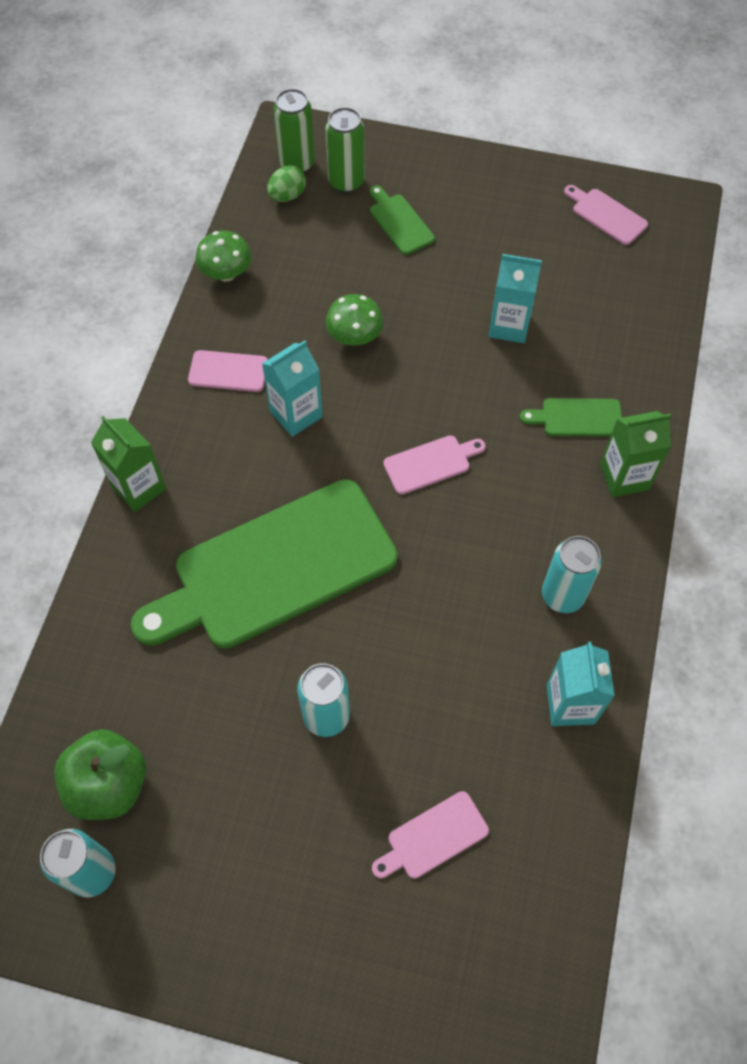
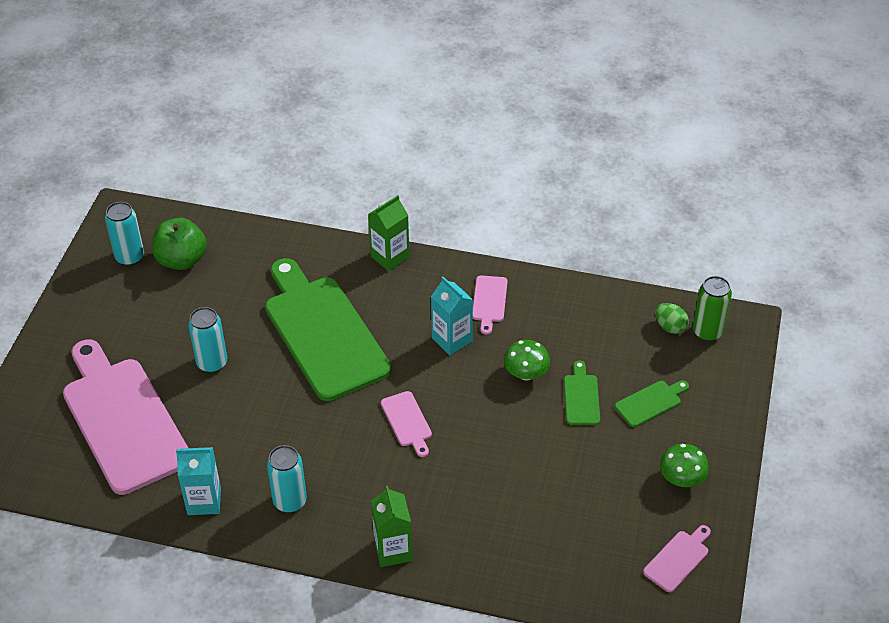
camera: 90 degrees right, 15 degrees down
green mushroom [195,231,252,282] -> green mushroom moved to [660,444,709,487]
green can [326,107,365,193] -> none
pink cutting board [372,791,489,879] -> pink cutting board [63,339,188,495], size x2.46
turquoise carton [488,254,542,343] -> none
green cutting board [520,398,622,437] -> green cutting board moved to [564,360,600,425]

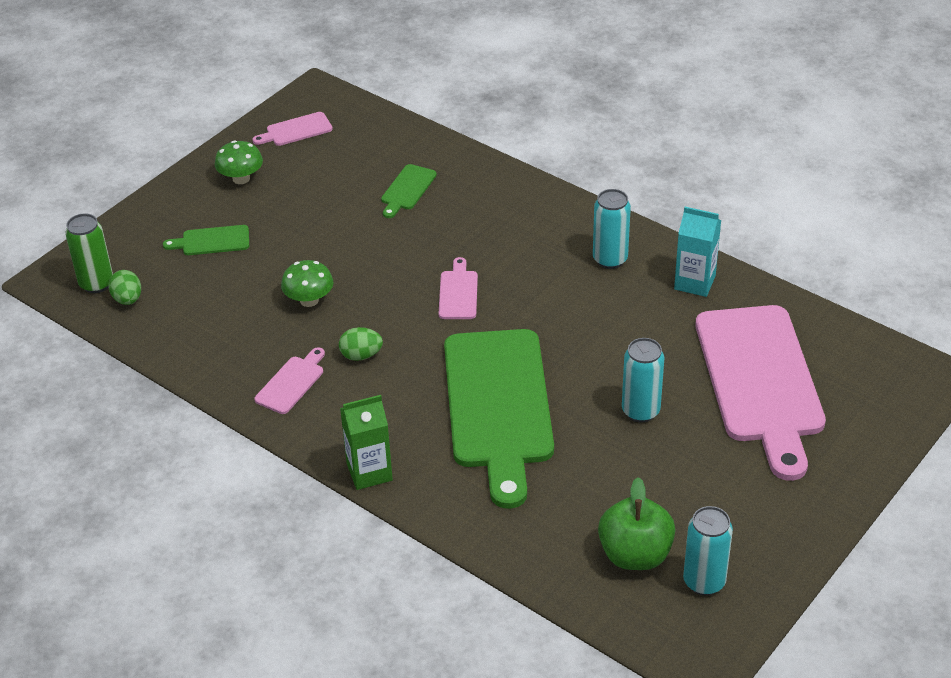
camera: 155 degrees left, 5 degrees down
green carton [371,486,413,567] -> none
turquoise carton [431,277,473,355] -> green egg [339,327,383,361]
green cutting board [564,360,600,425] -> green cutting board moved to [381,164,437,218]

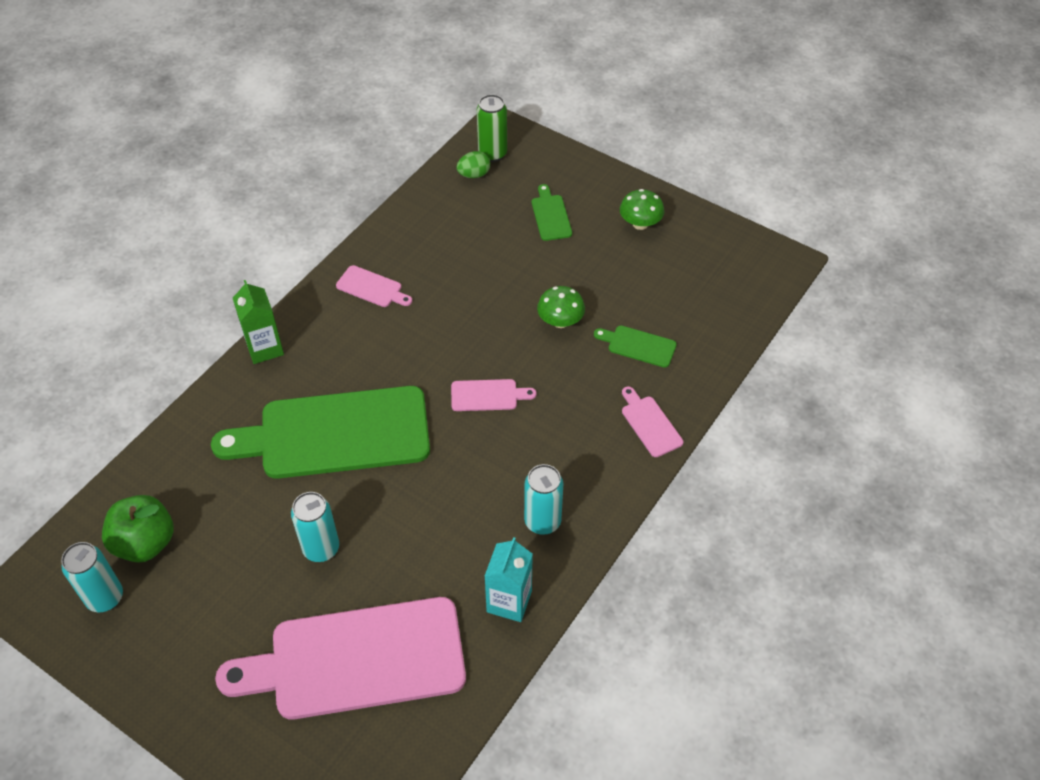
camera: 85 degrees right, 10 degrees up
pink cutting board [252,112,333,146] -> pink cutting board moved to [622,386,683,457]
green mushroom [281,260,333,307] -> green mushroom moved to [537,286,585,328]
green egg [339,327,383,361] -> none

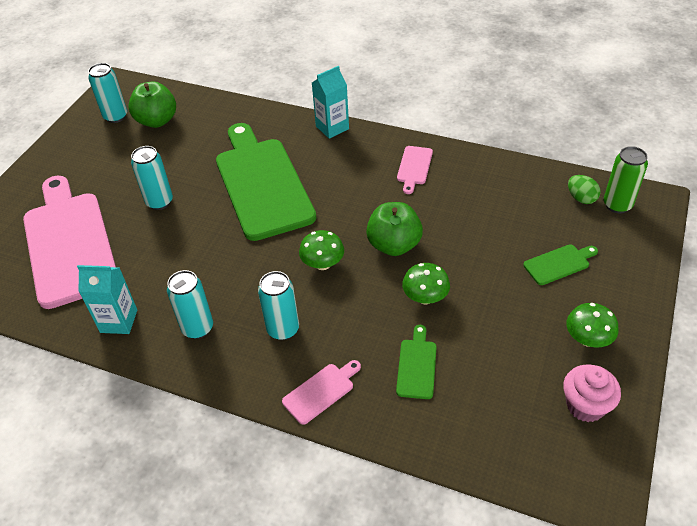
camera: 80 degrees right, 5 degrees down
green carton [233,280,284,364] -> turquoise carton [312,66,349,139]
pink cutting board [451,379,537,411] -> green mushroom [299,230,344,270]
none -> turquoise can [258,271,299,340]
none -> green apple [366,202,423,256]
none -> pink cupcake [563,364,621,422]

